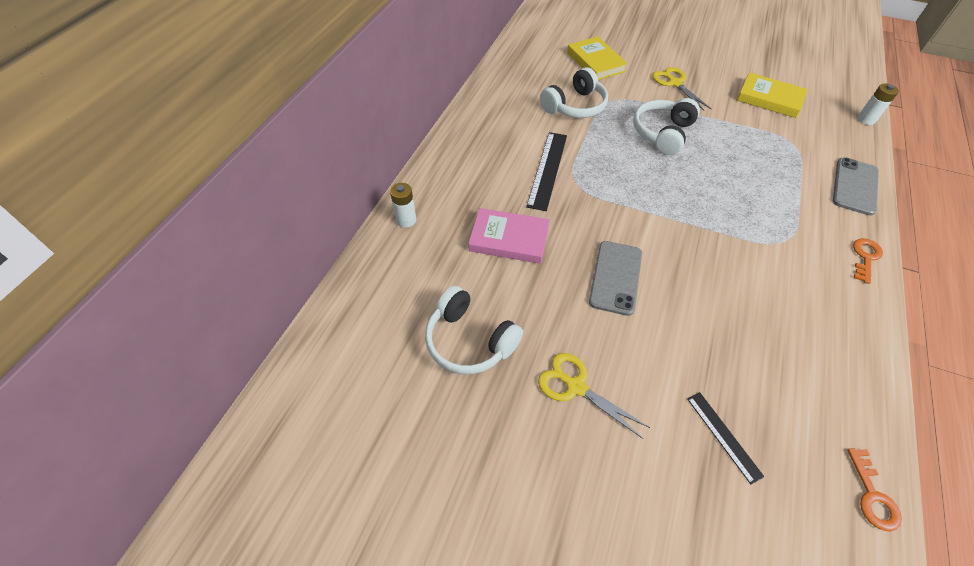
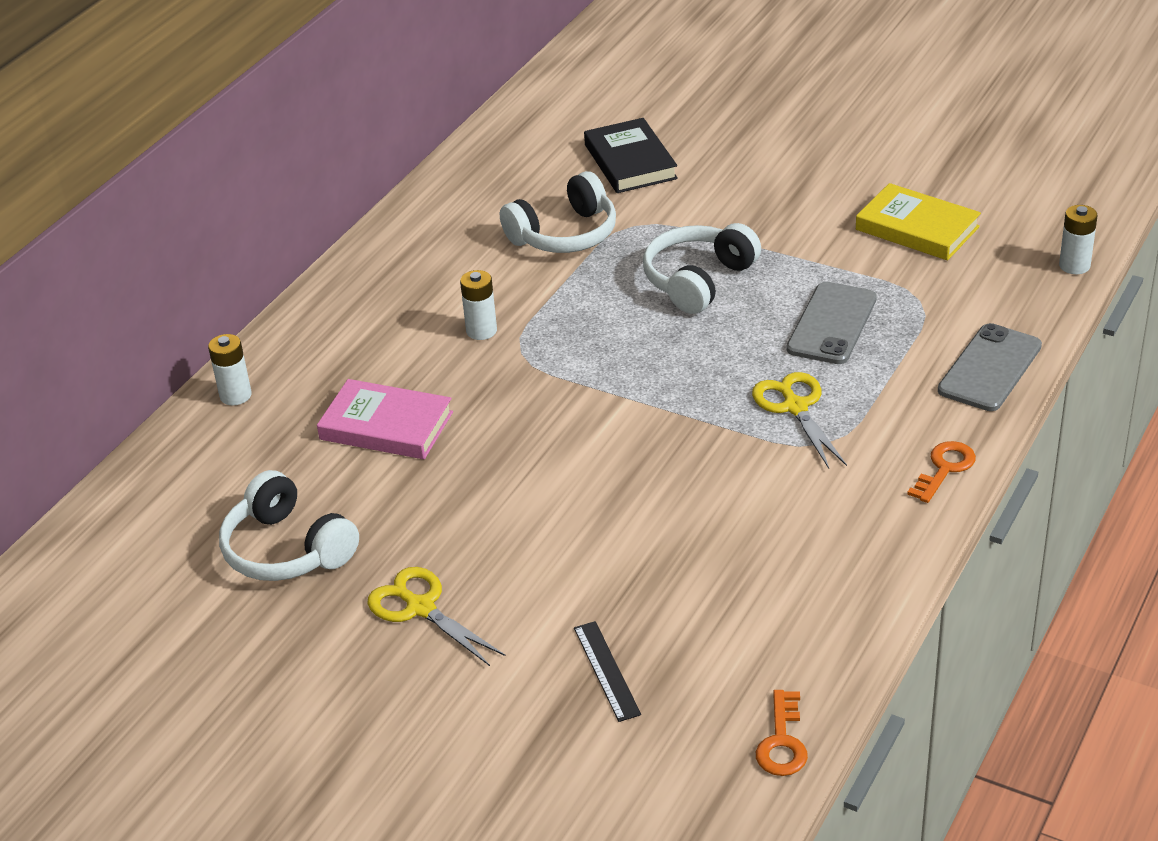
camera: 10 degrees right, 15 degrees down
black ruler [526,132,567,211] -> white battery [460,270,497,340]
yellow book [567,36,628,80] -> black book [584,118,678,193]
grey phone [589,241,642,316] -> grey phone moved to [787,282,877,364]
yellow scissors [652,67,711,111] -> yellow scissors moved to [752,372,847,468]

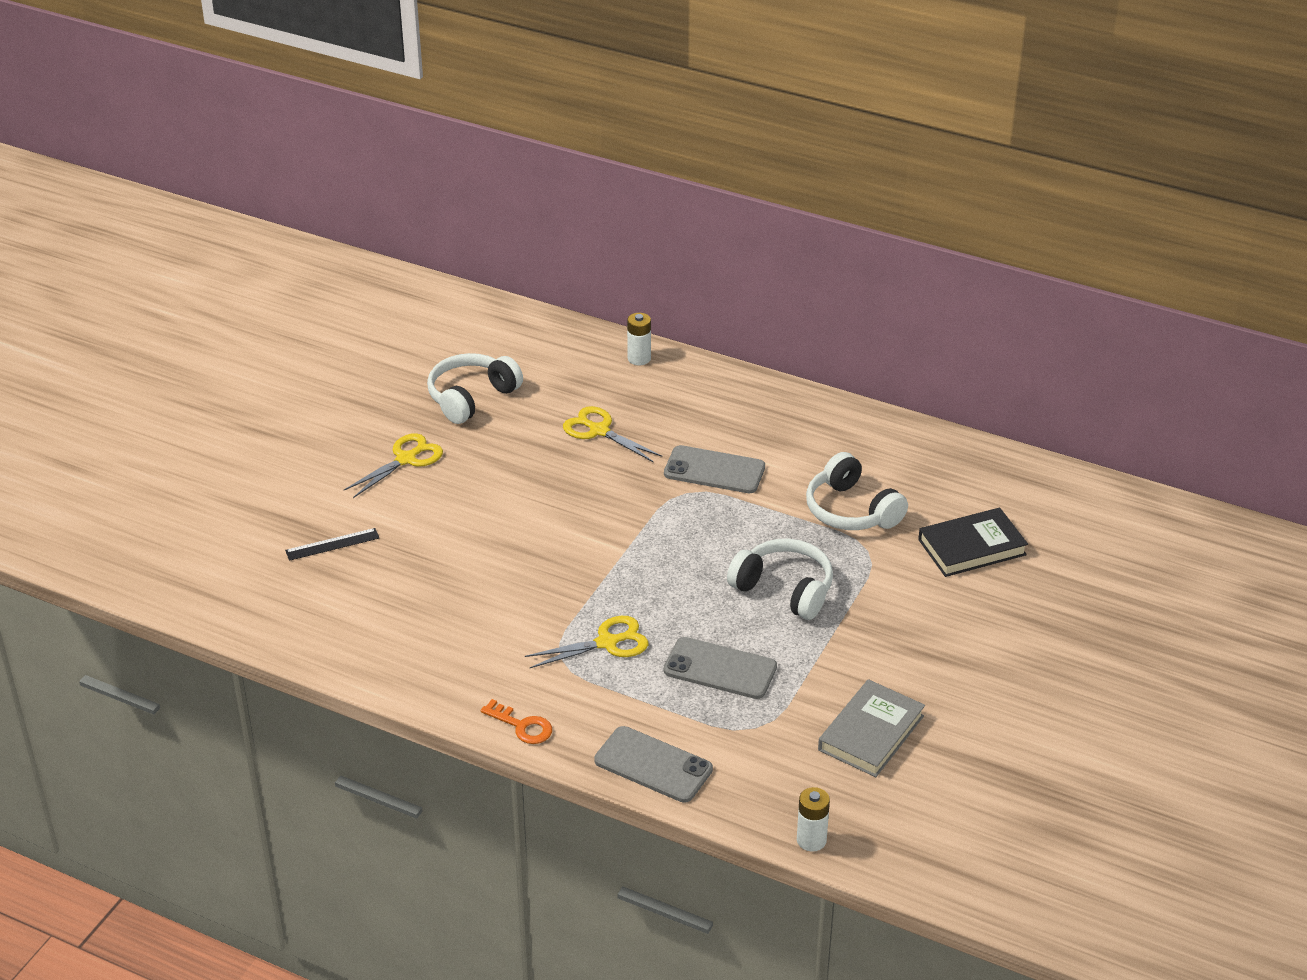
camera: 85 degrees right, 0 degrees up
pink book [317,379,453,459] -> yellow scissors [563,406,662,462]
white battery [460,270,497,340] -> grey phone [664,445,765,493]
orange key [756,690,808,776] -> none
yellow book [856,183,981,260] -> grey book [818,679,925,777]

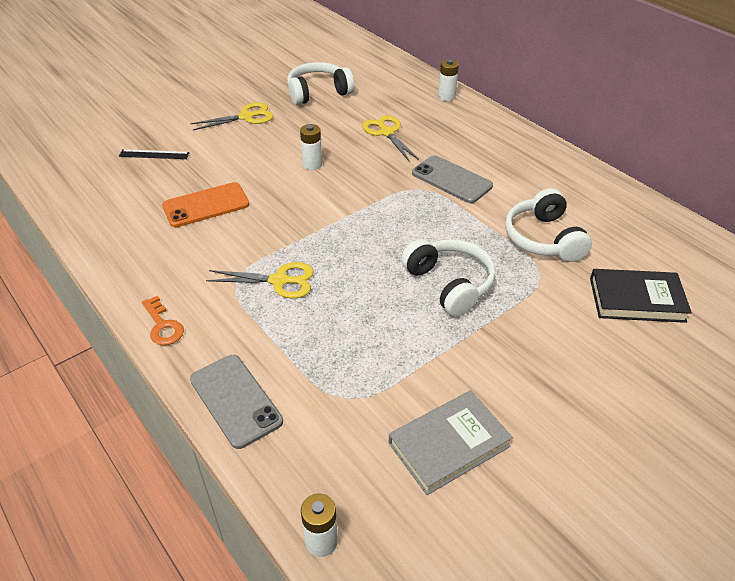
camera: 25 degrees right, 5 degrees up
grey phone [664,637,777,699] -> none
none -> orange phone [162,182,250,227]
none -> white battery [300,124,322,170]

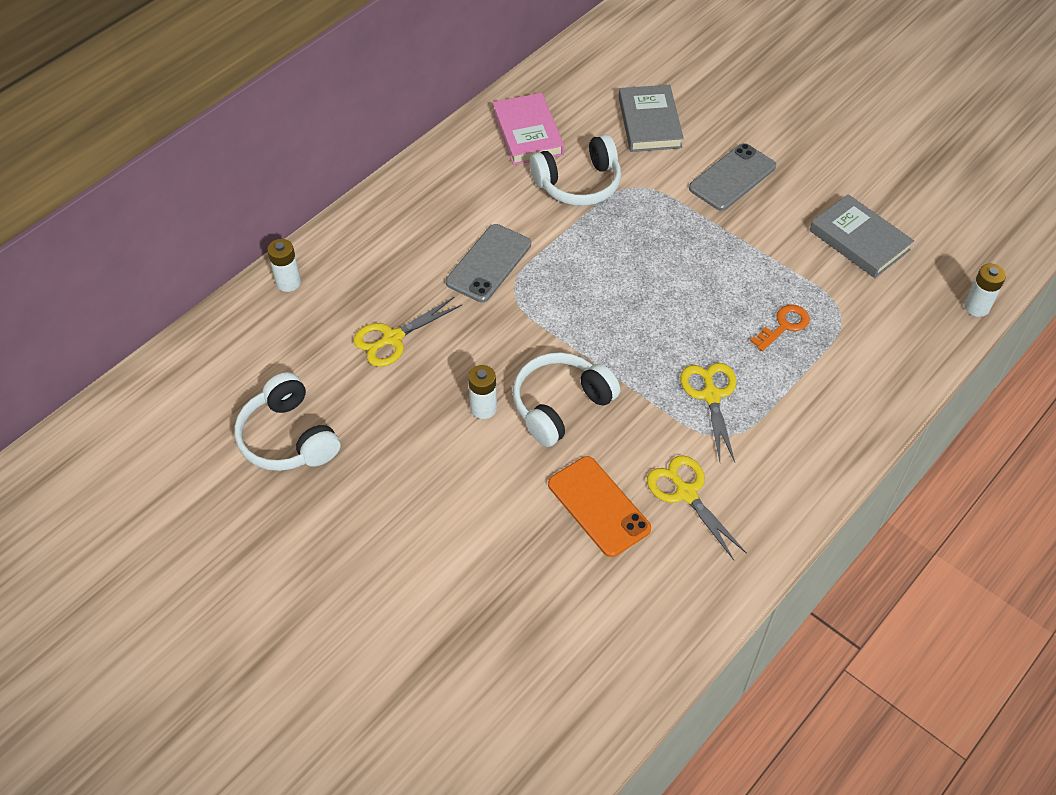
camera: 100 degrees left, 10 degrees up
black ruler [119,149,190,159] -> none
orange key [142,296,184,345] -> orange key moved to [750,305,810,351]
yellow scissors [190,102,273,130] -> yellow scissors moved to [647,455,747,560]
grey phone [190,355,283,449] -> grey phone moved to [689,143,776,211]
white headphones [401,239,495,317] -> white headphones moved to [513,352,620,447]
black book [590,269,692,323] -> grey book [619,85,684,152]
none -> pink book [492,93,564,165]

